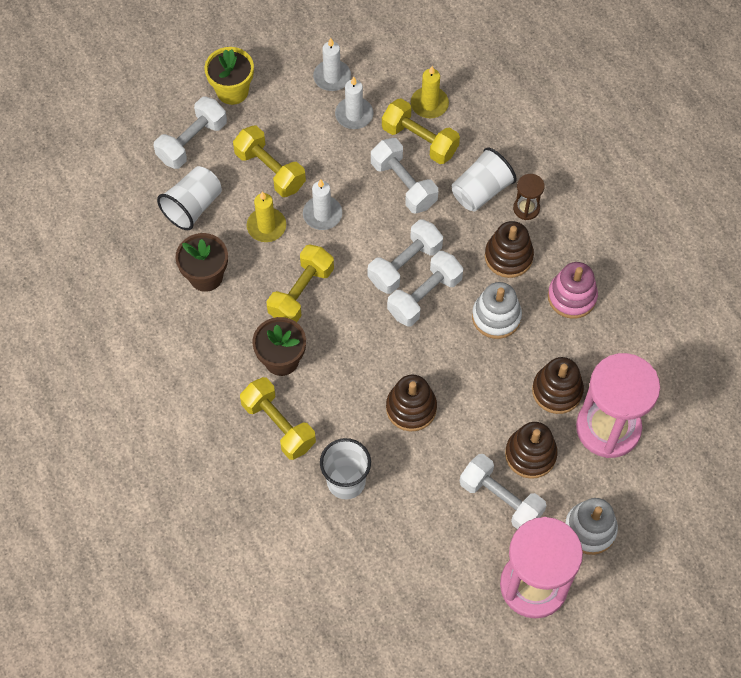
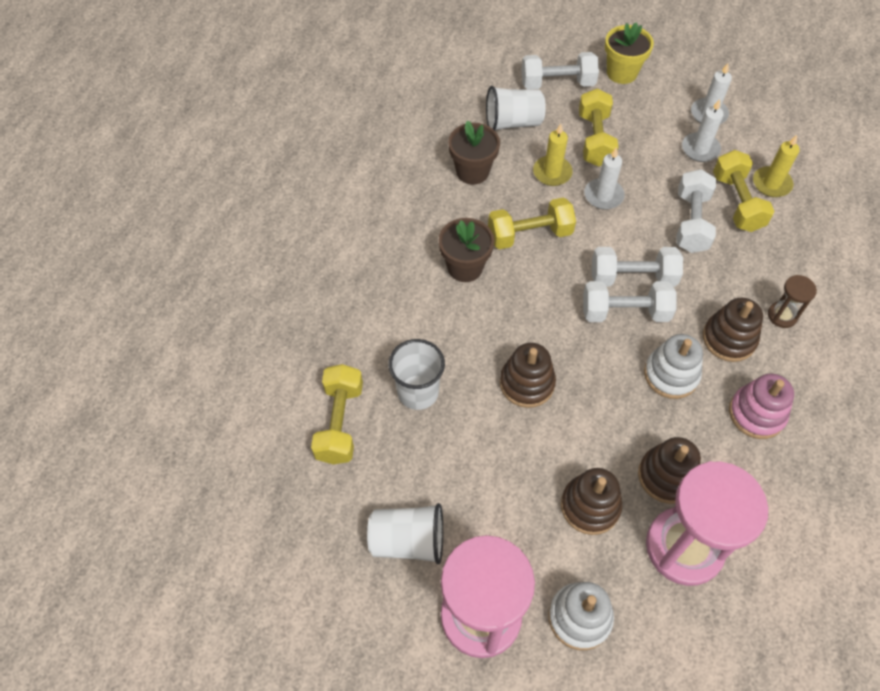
camera: 45 degrees right, 5 degrees down
yellow dumbbell [240,377,316,460] -> yellow dumbbell moved to [311,364,363,464]
white cup [452,147,517,211] -> white cup moved to [367,503,443,564]
white dumbbell [460,454,547,529] -> none

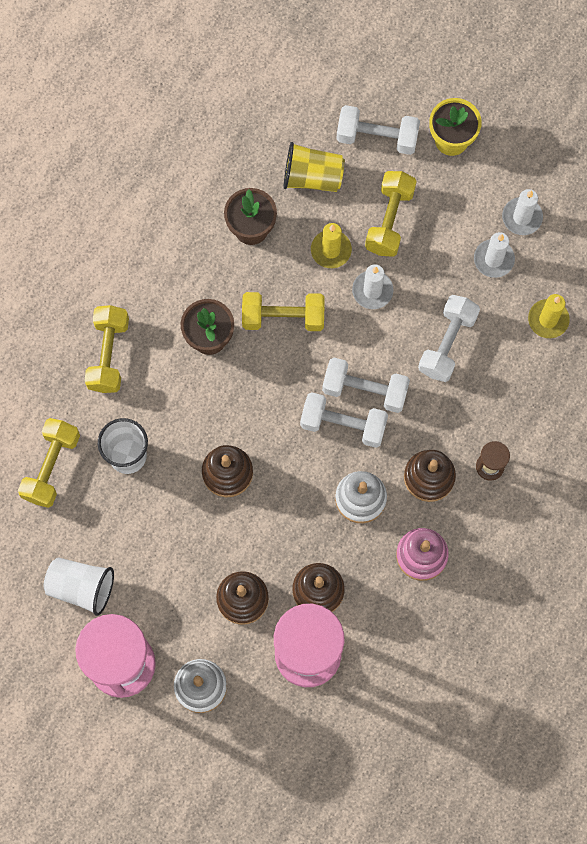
camera: 15 degrees right, 15 degrees up
white cup [486,86,546,130] -> yellow cup [283,142,345,192]
yellow dumbbell [713,150,774,232] -> yellow dumbbell moved to [84,305,129,393]

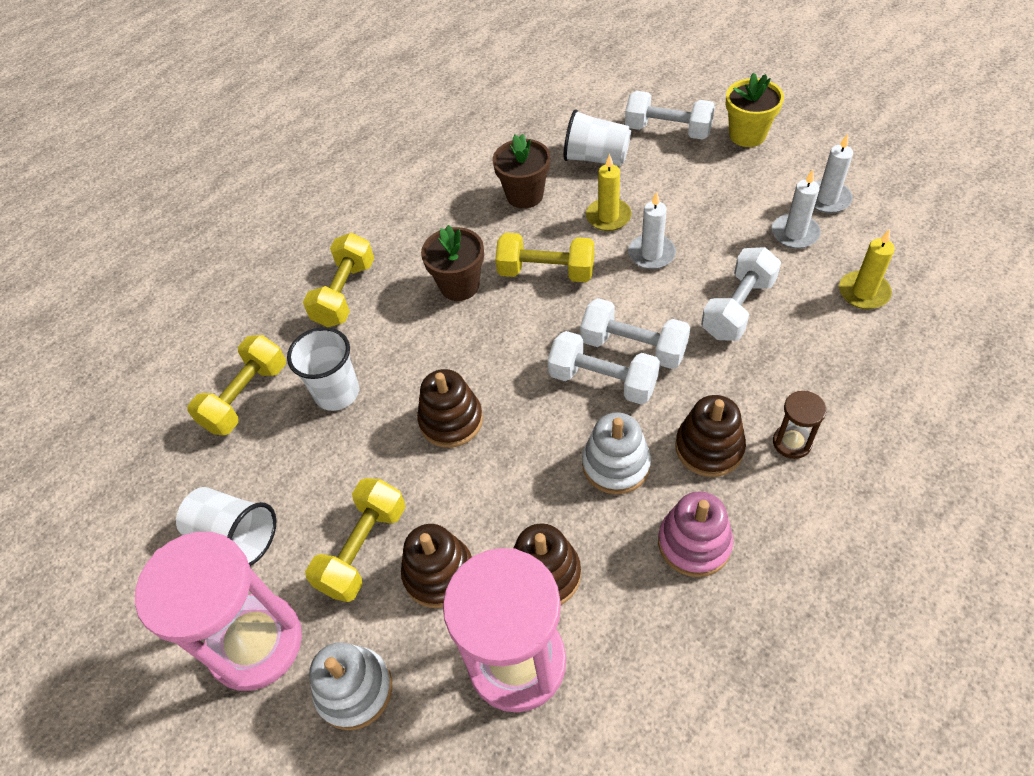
camera: 15 degrees right, 20 degrees down
yellow cup [283,142,345,192] -> white cup [564,109,631,166]
yellow dumbbell [365,171,417,257] -> yellow dumbbell moved to [305,478,406,602]

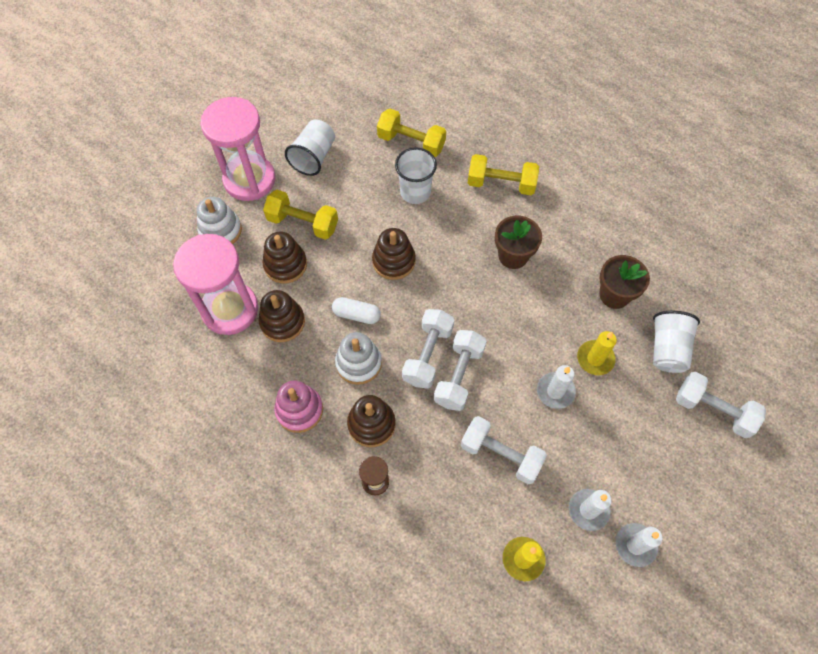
camera: 80 degrees right, 10 degrees up
yellow dumbbell [495,233,594,282] -> none
white dumbbell [625,91,715,140] -> white dumbbell turned 75 degrees counterclockwise [676,372,766,438]
yellow flower pot [726,73,784,147] -> none
none -> white capsule [332,297,381,324]

